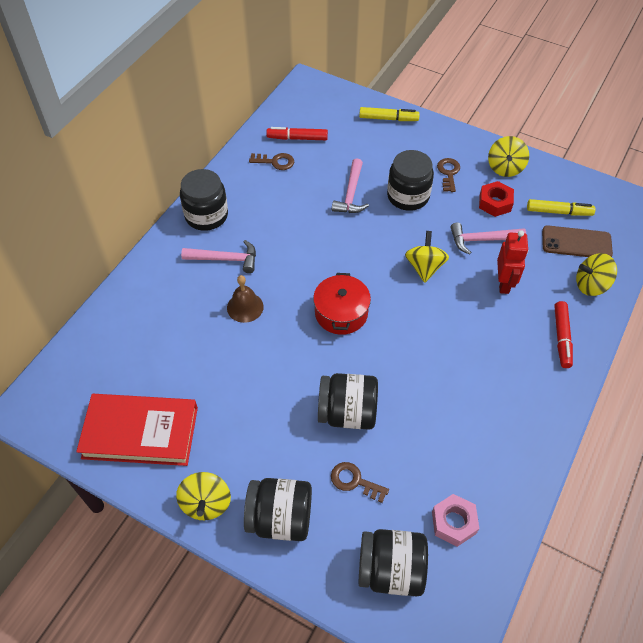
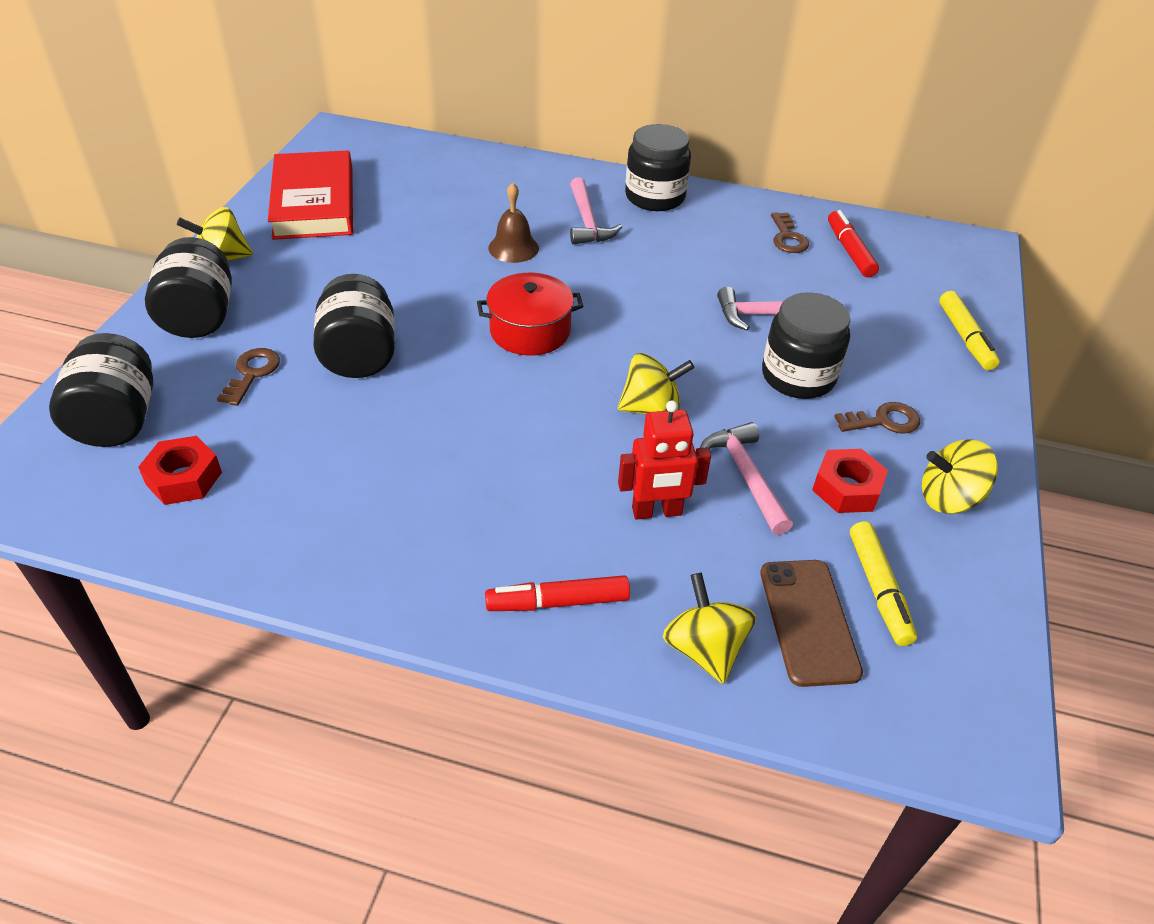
camera: 75 degrees right, 10 degrees down
pink nut [432,494,479,547] -> red nut [138,436,222,505]

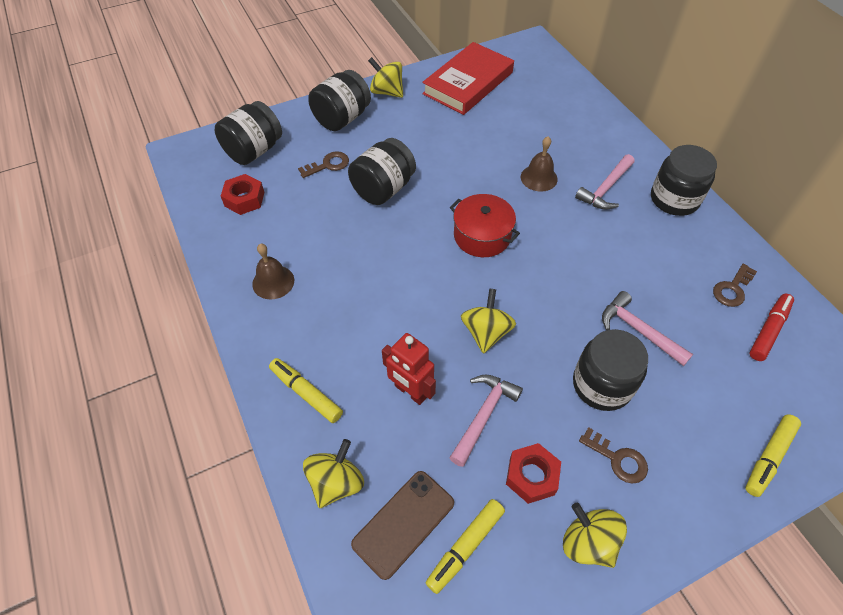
camera: 50 degrees right, 10 degrees up
red marker [485,575,630,611] -> yellow marker [269,358,343,423]
yellow spinning top [618,353,694,414] -> yellow spinning top turned 120 degrees counterclockwise [461,289,516,354]
none -> brown bell [252,244,294,299]

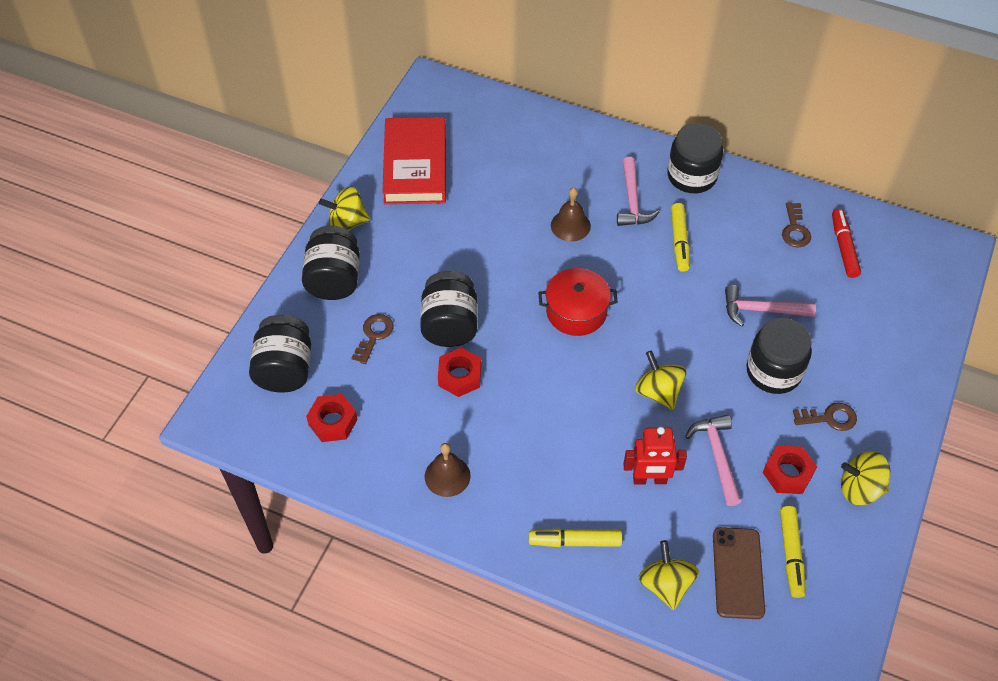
camera: 40 degrees left, 0 degrees up
yellow marker [745,414,801,497] -> yellow marker moved to [671,203,690,272]
none -> red nut [438,348,481,397]

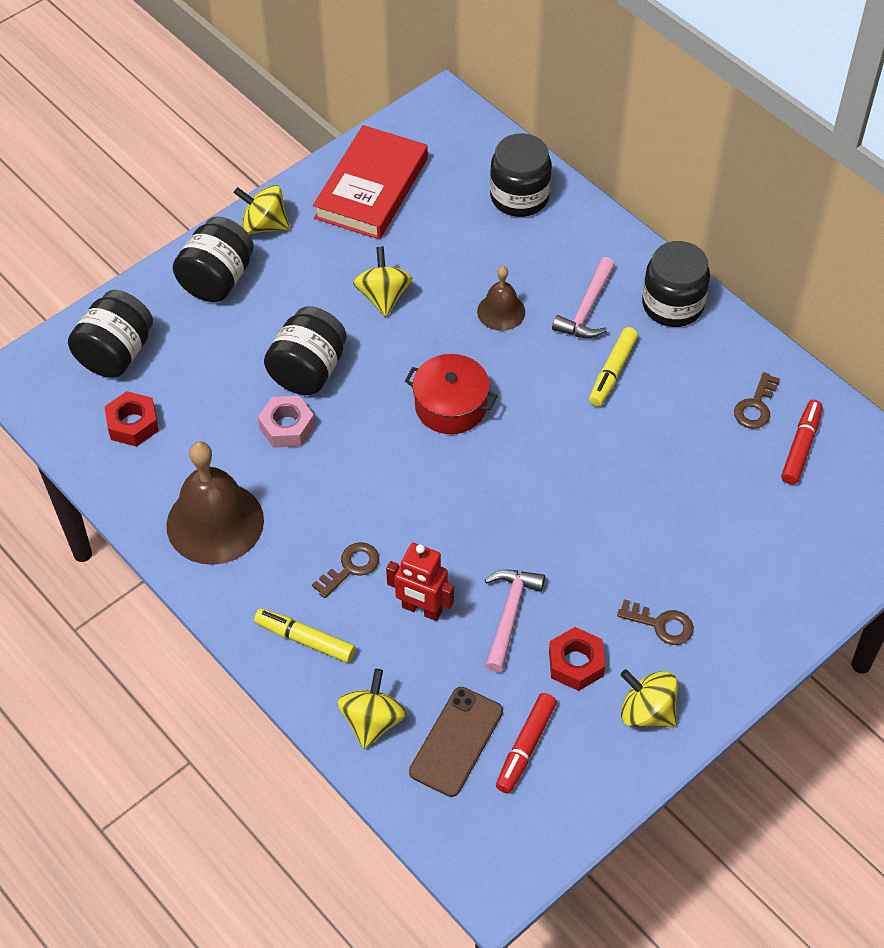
camera: 25 degrees right, 0 degrees up
brown key [352,314,394,364] -> brown key moved to [312,542,379,598]
brown bell [425,443,471,497] -> brown bell [166,441,264,565], size x1.86
red nut [438,348,481,397] -> pink nut [258,396,315,448]
yellow spinning top [635,350,686,410] -> yellow spinning top moved to [353,247,412,317]
pink hammer [725,285,816,327] -> none
black jar [746,318,812,394] -> black jar moved to [490,133,552,217]
yellow marker [780,506,806,598] -> red marker [496,693,557,794]

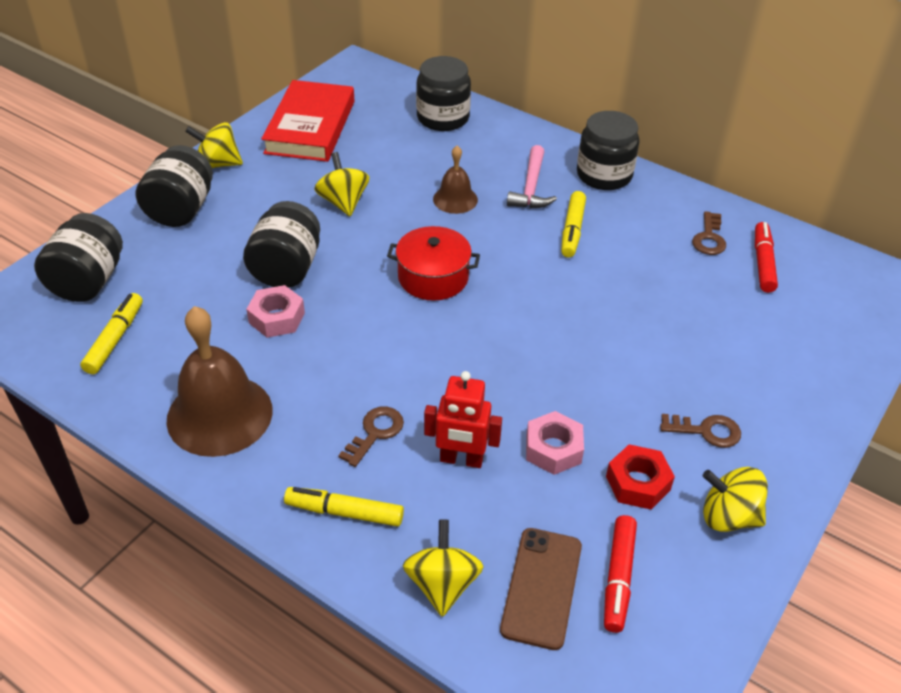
camera: 15 degrees left, 10 degrees down
red nut [104,391,159,447] -> yellow marker [80,293,143,374]
pink hammer [485,570,545,673] -> pink nut [526,411,584,475]

